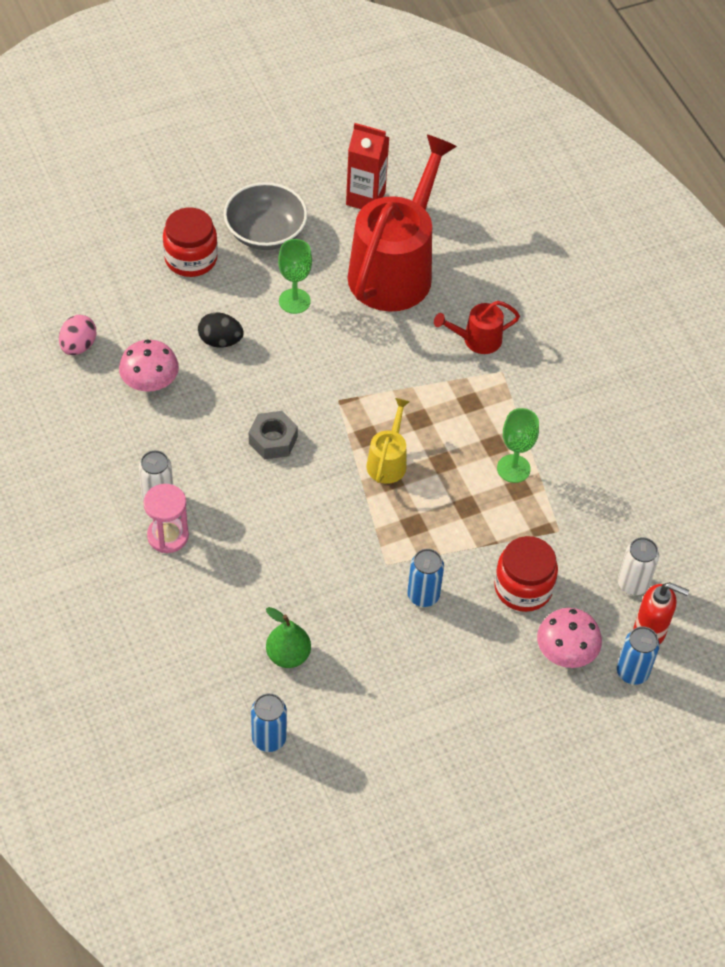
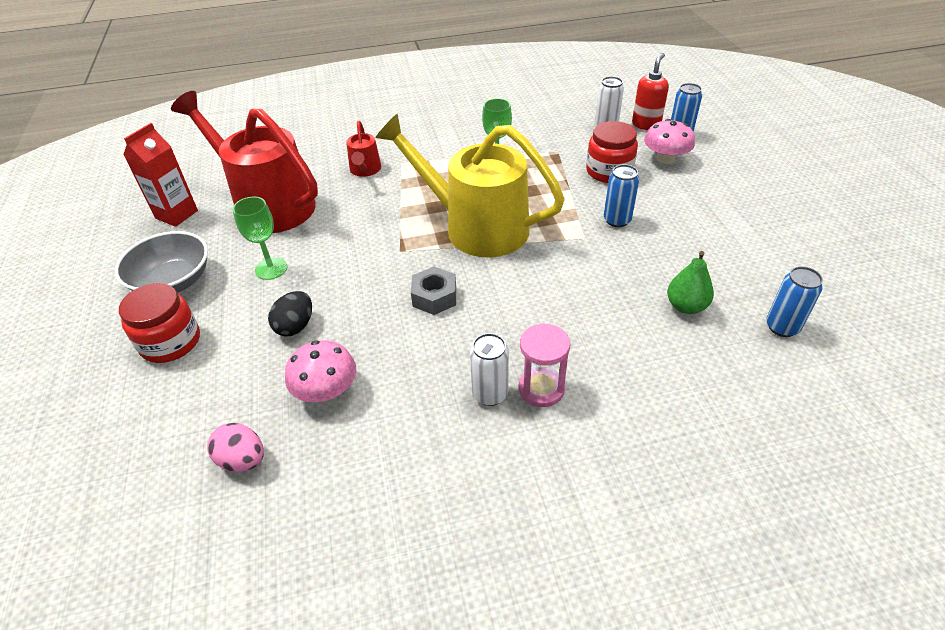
camera: 75 degrees left, 10 degrees down
yellow watering can [366,398,410,484] -> yellow watering can [375,114,565,258], size x2.26

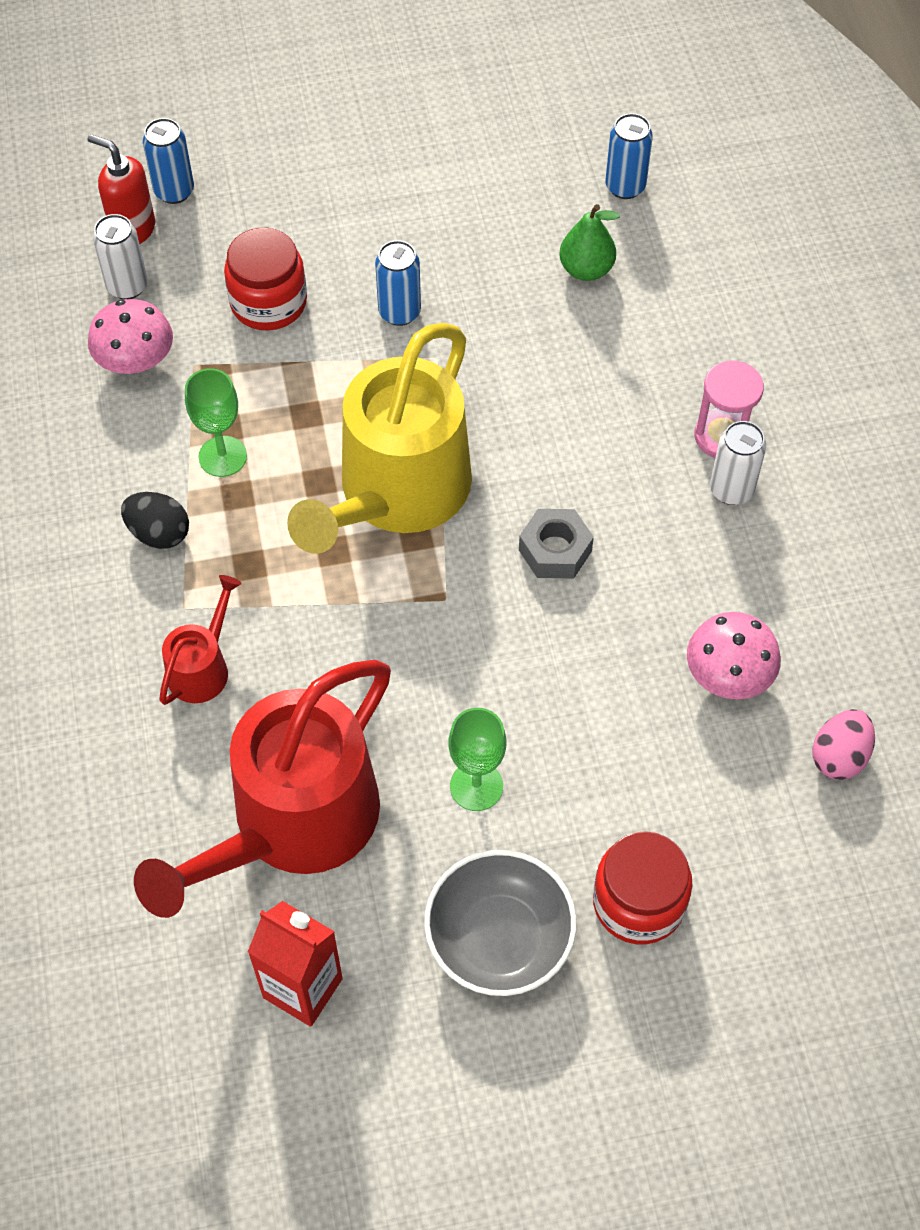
camera: 90 degrees left, 15 degrees up
black egg [268,291,312,336] -> black egg moved to [121,492,189,549]
red watering can [346,121,381,177] -> red watering can turned 60 degrees counterclockwise [159,575,242,705]
pink mushroom [644,119,695,164] -> pink mushroom moved to [88,299,173,374]

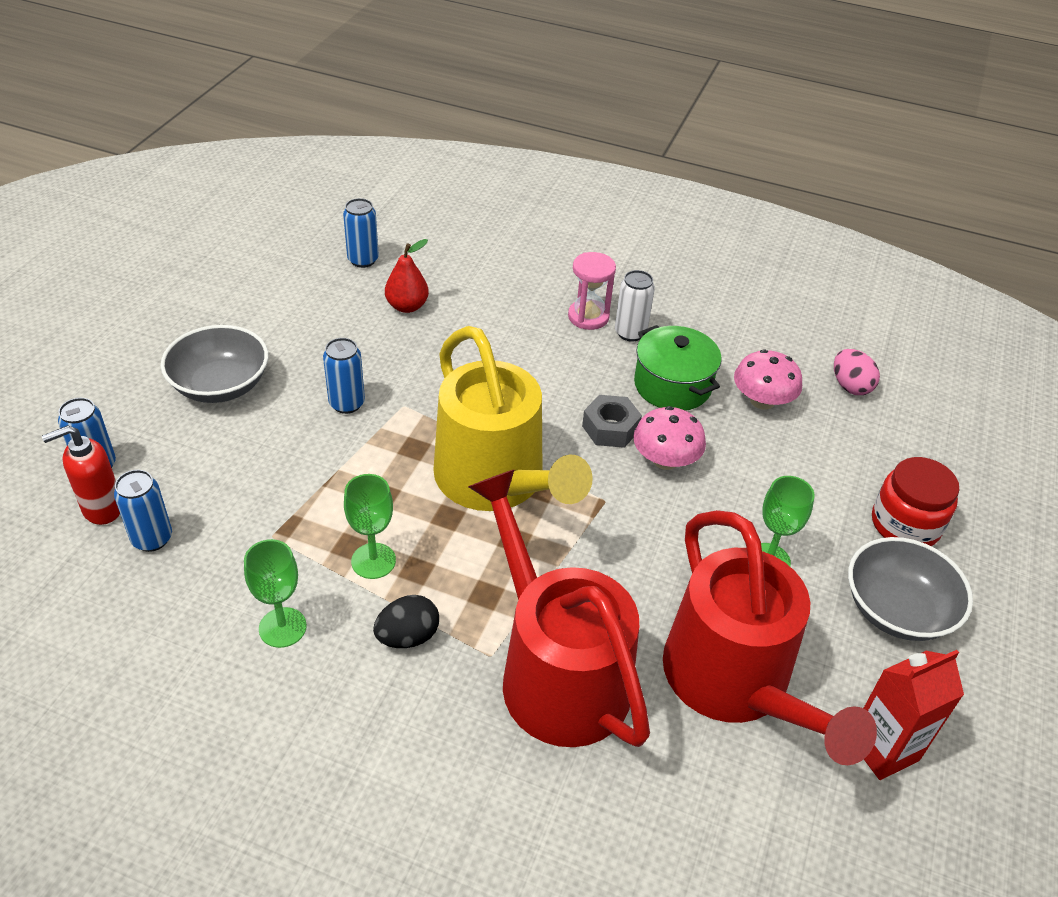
camera: 60 degrees left, 15 degrees down
pink mushroom [88,299,173,374] -> pink mushroom moved to [633,406,706,470]
white can [93,214,148,300] -> blue can [114,470,172,552]
red watering can [159,575,242,705] -> red watering can [468,469,650,747], size x2.26
red jar [224,228,307,330] -> none
green pear [559,204,620,281] -> red pear [385,239,429,313]
none -> grey bowl [161,325,268,403]
none -> green goblet [244,539,307,648]
none -> green pot [634,325,721,411]

